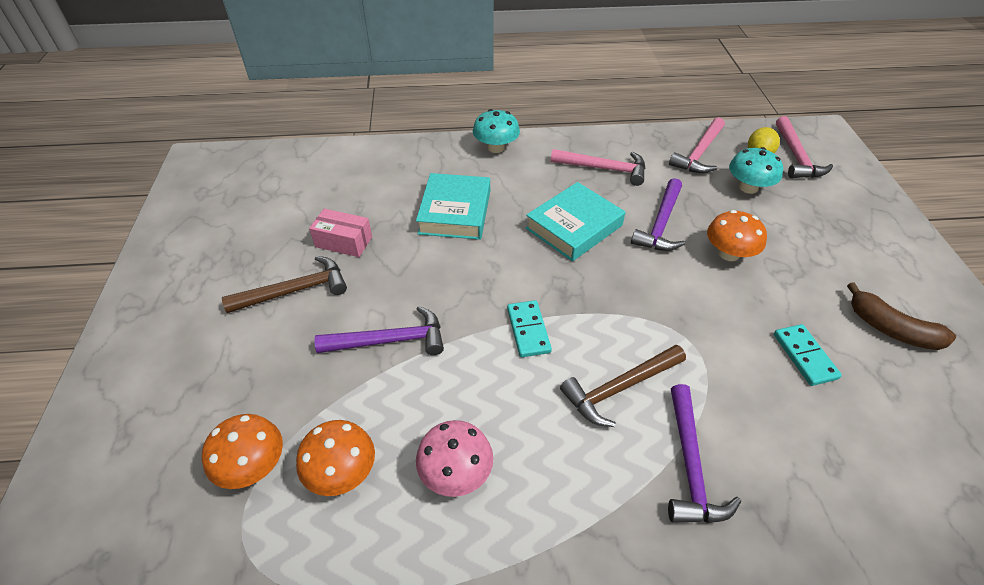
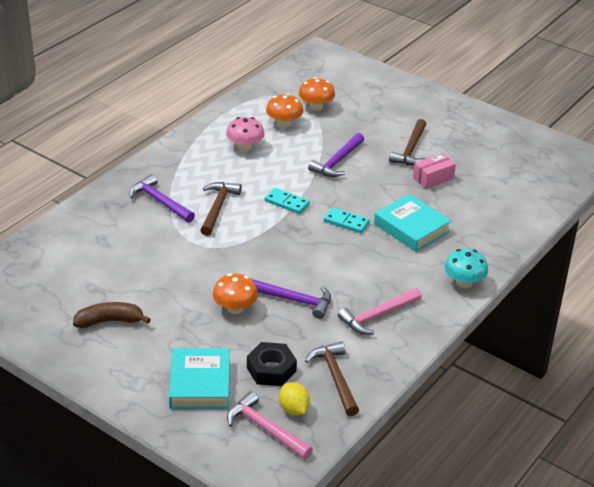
camera: 130 degrees right, 10 degrees down
turquoise book [526,182,625,261] -> turquoise book moved to [169,348,230,409]
purple hammer [631,178,685,251] -> purple hammer turned 135 degrees clockwise [252,279,331,319]
pink hammer [669,117,725,173] -> brown hammer [305,341,359,416]
turquoise mushroom [729,147,783,194] -> black nut [247,342,297,386]
turquoise domino [774,324,842,386] -> turquoise domino moved to [324,207,370,233]

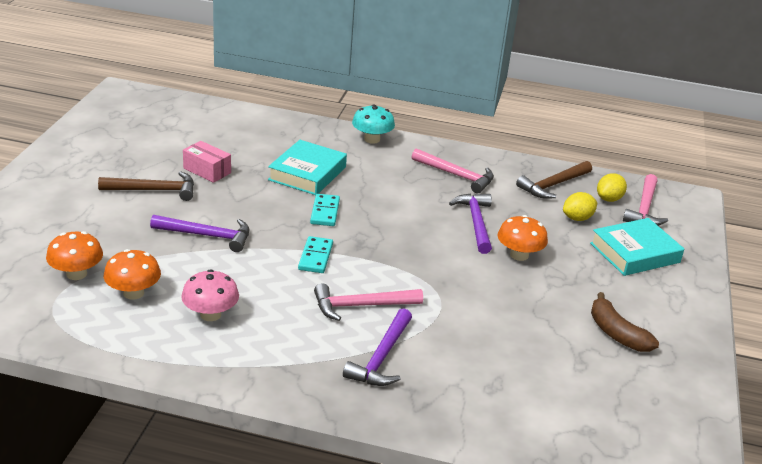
camera: 115 degrees left, 5 degrees down
brown hammer [200,182,242,236] -> pink hammer [314,283,423,321]
black nut [247,342,297,386] -> yellow lemon [563,192,598,221]

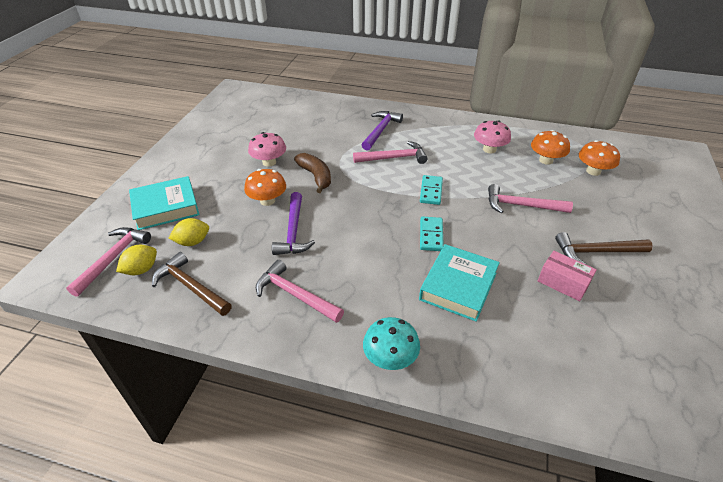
camera: 175 degrees left, 10 degrees up
purple hammer [150,215,249,252] -> pink hammer [488,184,573,213]
brown hammer [516,161,592,199] -> brown hammer turned 105 degrees counterclockwise [152,252,232,316]
brown banana [591,292,659,352] -> brown banana moved to [294,153,331,193]
none -> pink mushroom [248,132,286,167]

